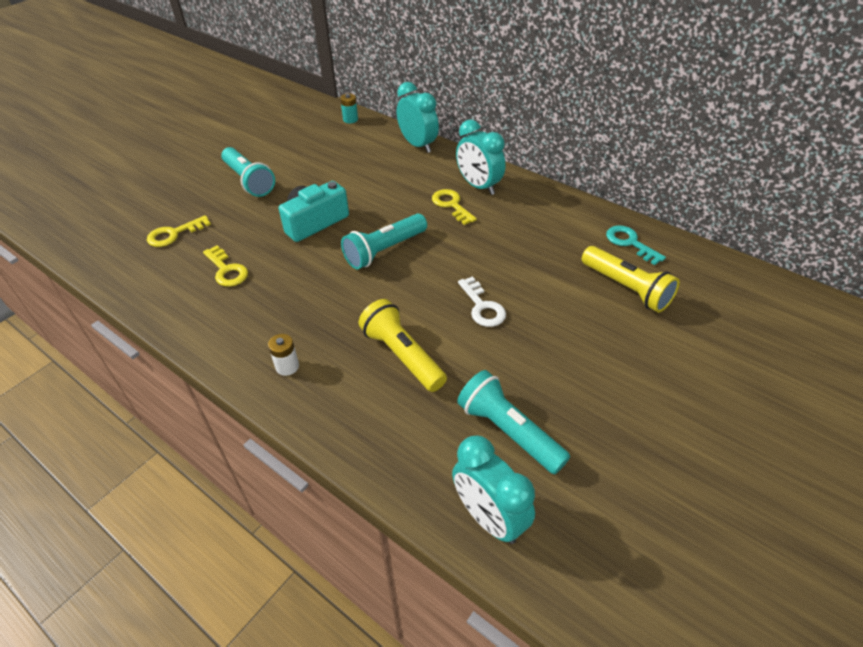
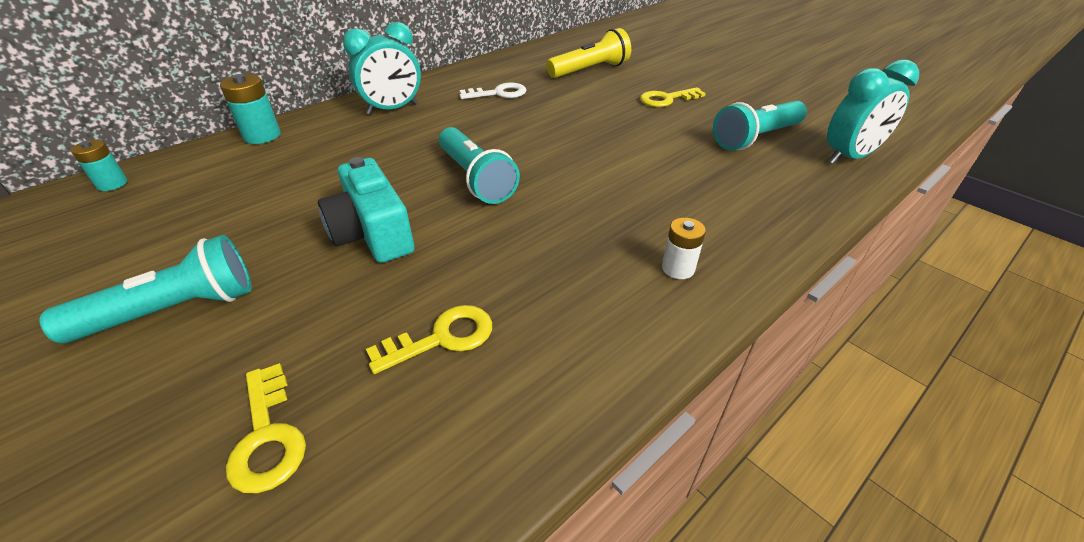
camera: 80 degrees left, 5 degrees down
yellow flashlight [358,299,447,392] -> none
turquoise clock [397,82,439,153] -> turquoise battery [220,74,280,144]
yellow key [432,189,477,225] -> yellow key moved to [640,87,706,107]
white key [458,276,506,327] -> white key moved to [459,83,527,99]
turquoise key [606,225,666,265] -> none

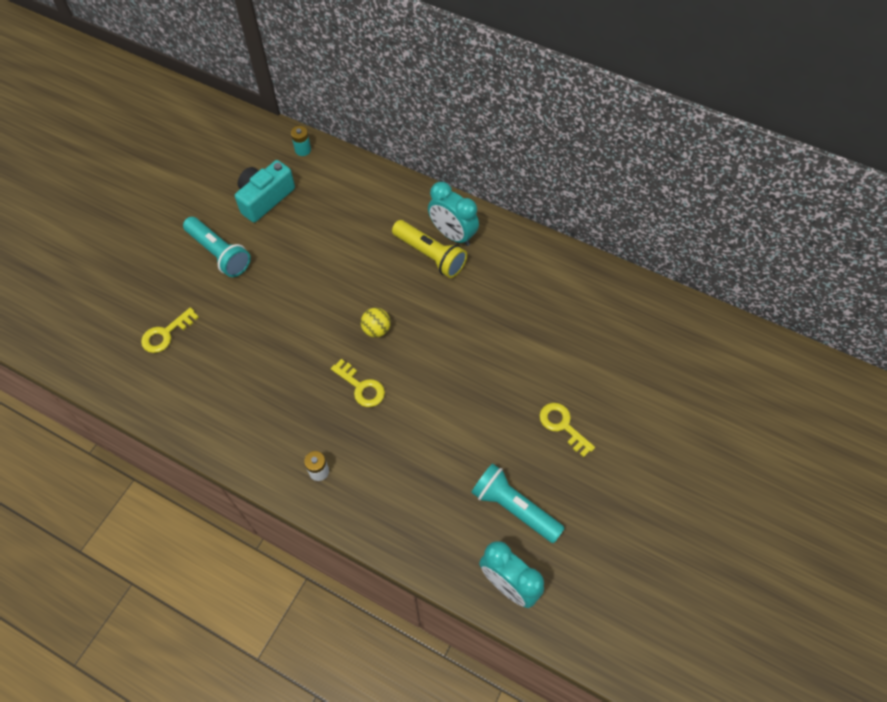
camera: 70 degrees right, 20 degrees up
turquoise battery [220,74,280,144] -> none
turquoise camera [318,157,414,263] -> turquoise camera moved to [235,160,295,223]
yellow key [366,305,492,374] -> yellow key moved to [331,359,385,407]
turquoise flashlight [439,127,520,204] -> yellow ball [361,308,391,338]
white key [459,83,527,99] -> none
yellow flashlight [546,28,631,78] -> yellow flashlight moved to [392,220,467,278]

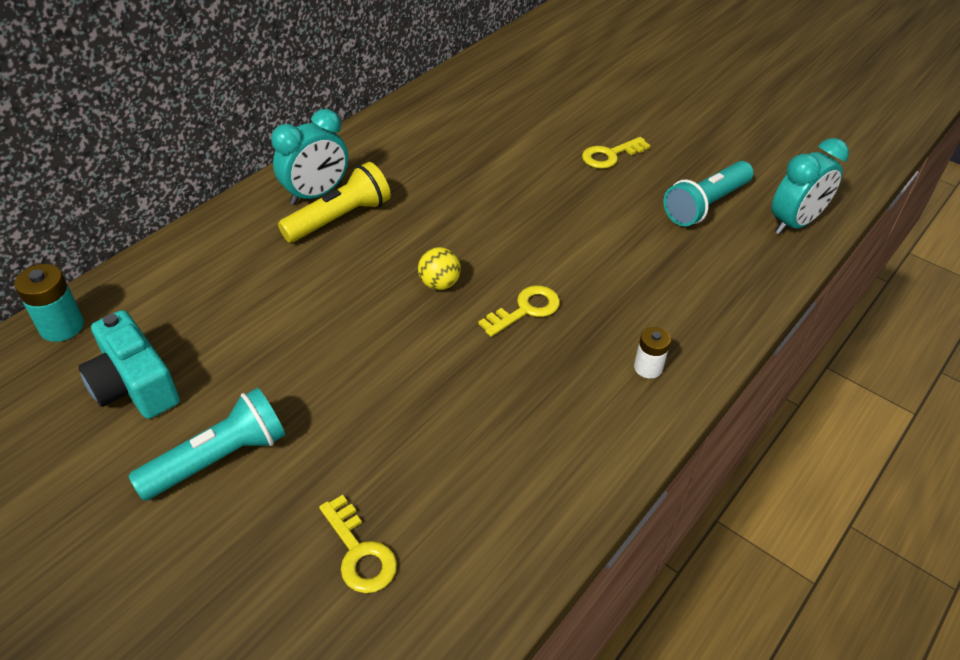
camera: 80 degrees left, 15 degrees down
turquoise battery [291,126,311,156] -> turquoise battery [14,264,84,342], size x1.51

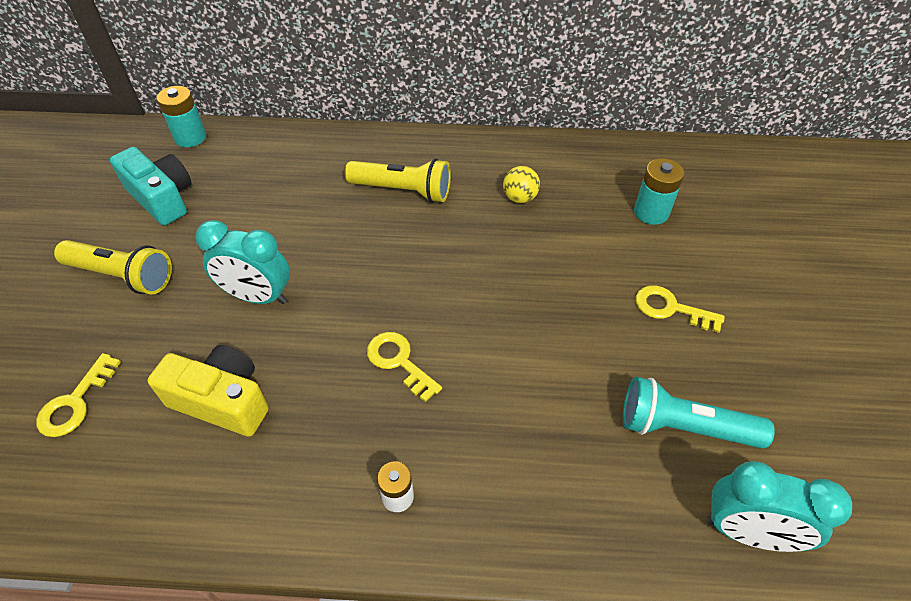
camera: 55 degrees right, 5 degrees up
turquoise camera [78,310,180,419] -> turquoise camera turned 120 degrees clockwise [110,147,191,225]
turquoise flashlight [129,388,285,501] -> yellow flashlight [54,240,172,294]
turquoise clock [271,109,348,205] -> turquoise clock moved to [195,220,290,304]
yellow ball [418,247,461,290] -> yellow ball moved to [503,166,540,203]
yellow key [479,285,560,337] -> yellow key turned 150 degrees counterclockwise [367,332,442,402]
none -> yellow camera [148,345,269,437]
none -> turquoise battery [634,158,684,225]

